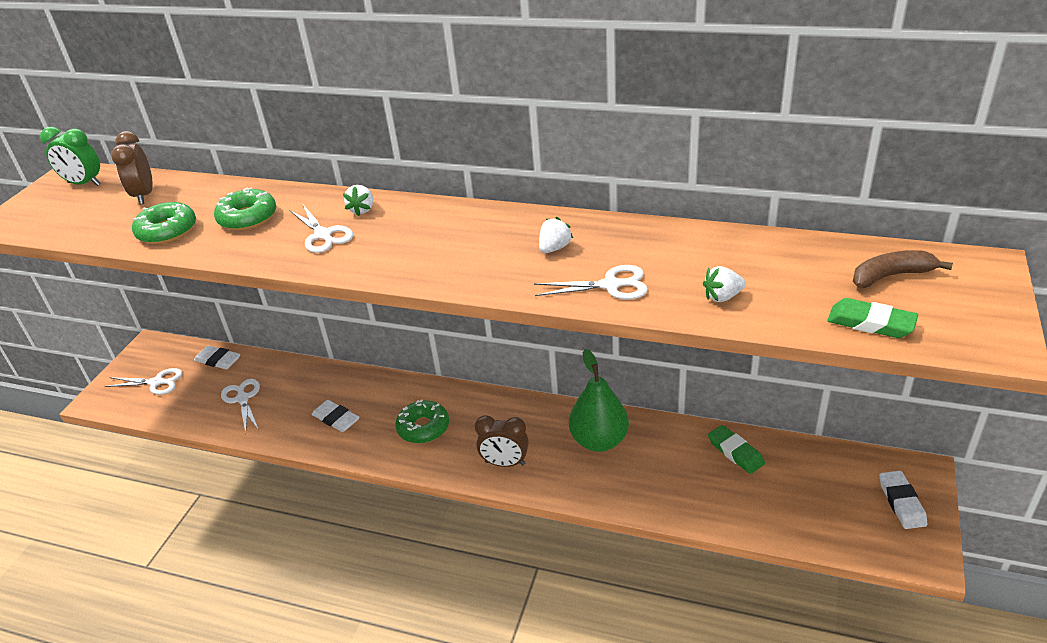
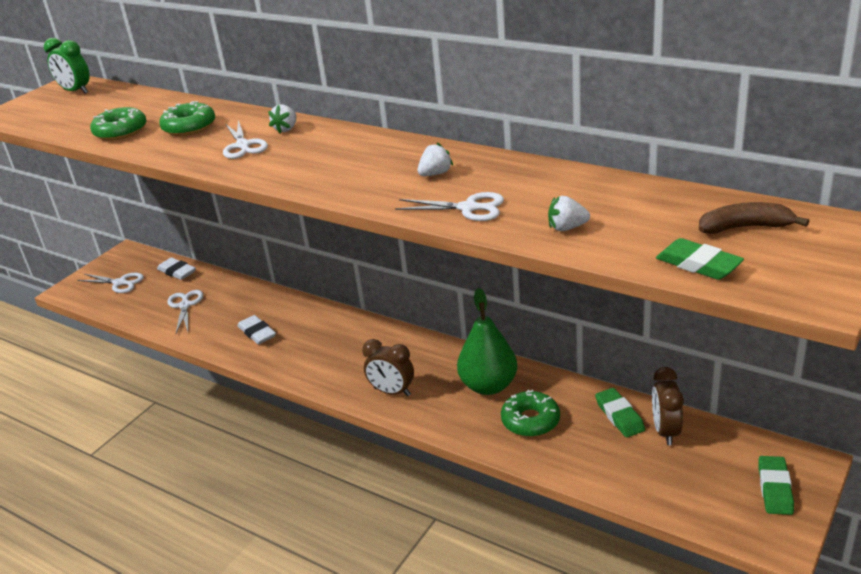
camera: 15 degrees right, 5 degrees down
brown clock [111,131,153,204] -> brown clock moved to [652,367,684,445]
green donut [395,400,449,443] -> green donut moved to [501,390,560,437]
white eraser [880,471,928,529] -> green eraser [759,456,794,515]

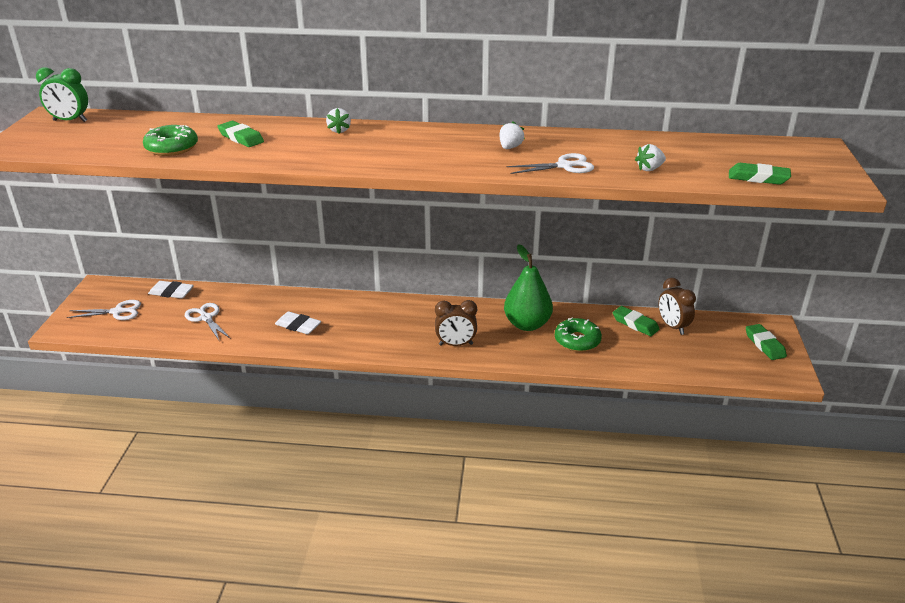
camera: 30 degrees left, 0 degrees up
green donut [159,101,215,136] -> green eraser [217,121,264,147]
white scissors [223,120,268,159] -> none
brown banana [699,202,809,234] -> none

